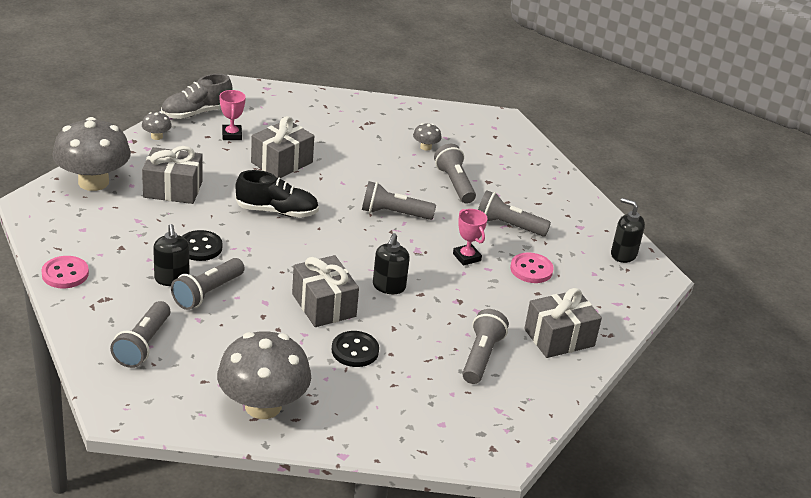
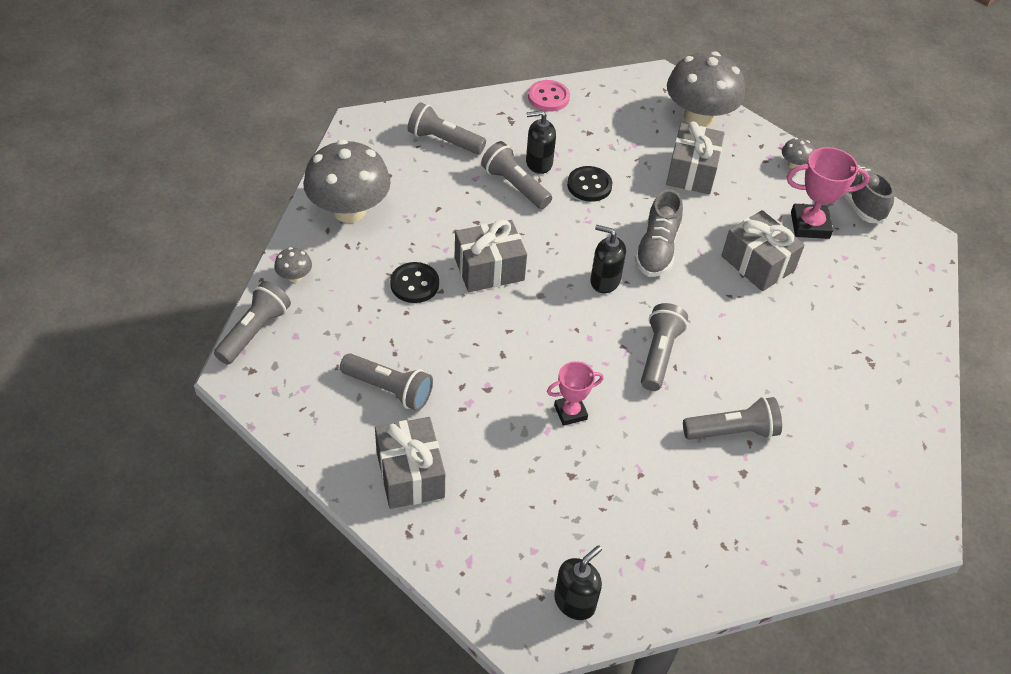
camera: 100 degrees right, 15 degrees up
pink trophy [219,90,246,140] -> pink trophy [787,147,870,239], size x1.56
black shoe [235,170,319,218] -> grey shoe [635,189,683,277]
black soap dispenser [373,233,410,294] -> black soap dispenser moved to [590,225,626,293]
grey mushroom [413,123,442,151] -> grey mushroom moved to [274,247,312,282]
grey flashlight [478,190,551,237] -> grey flashlight moved to [214,281,291,364]
pink button [510,252,554,283] -> none

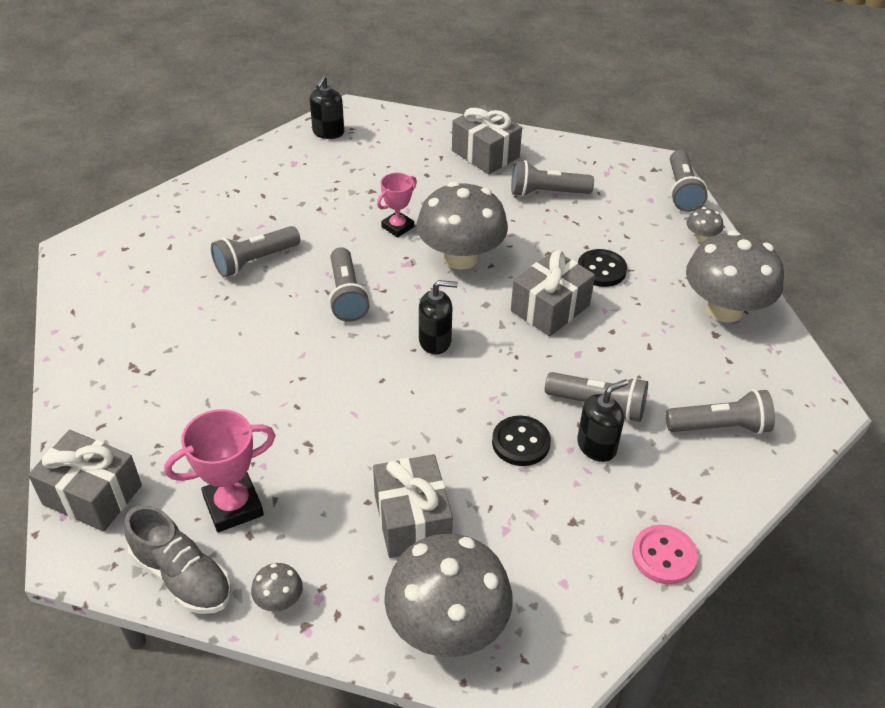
camera: 155 degrees right, 5 degrees down
grey shoe [635,189,683,277] -> none
grey gift [721,210,805,291] -> grey gift moved to [28,430,142,532]
none -> grey mushroom [417,182,508,270]

